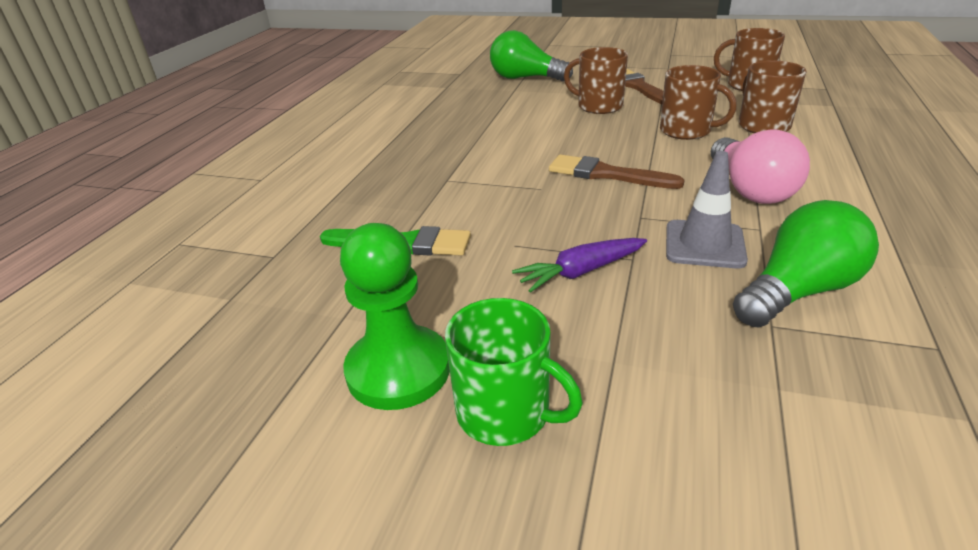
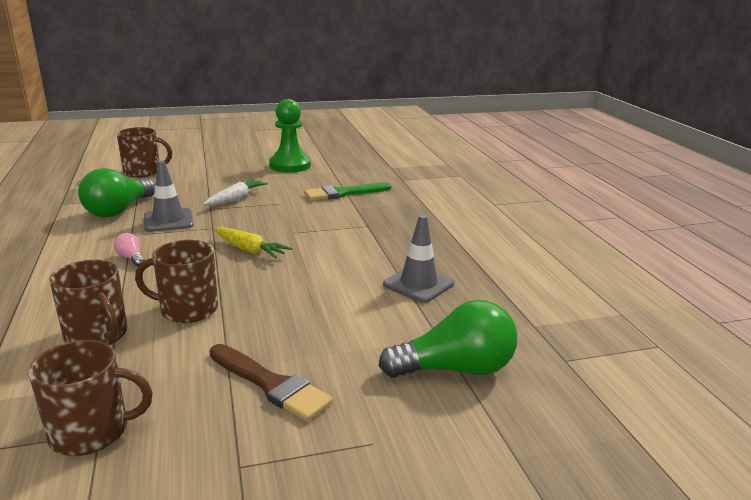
camera: 145 degrees right, 10 degrees down
green mug [445,298,583,446] -> none
purple carrot [512,238,647,293] -> white carrot [203,179,268,206]
brown brush [549,154,685,189] -> yellow carrot [214,227,292,258]
brown mug [564,47,628,114] -> brown mug moved to [117,127,172,178]
pink light bulb [711,130,810,204] -> pink light bulb [114,233,145,267], size x0.44
none -> grey traffic cone [383,215,454,303]

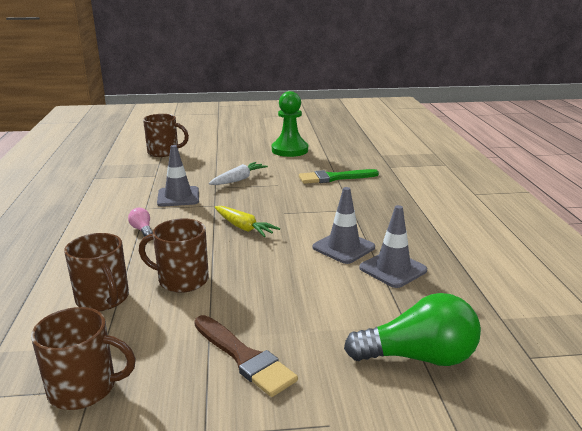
camera: 10 degrees right, 0 degrees up
green light bulb [78,168,155,218] -> none
none -> grey traffic cone [313,187,375,264]

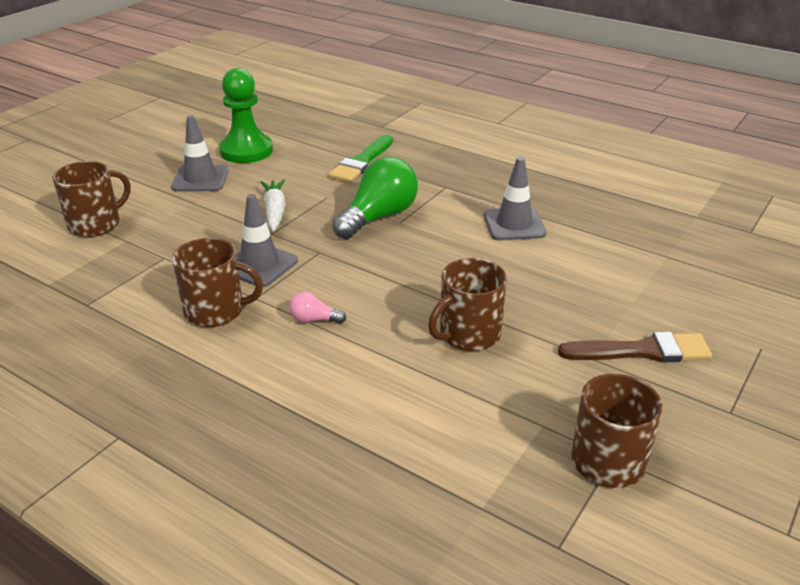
camera: 50 degrees left, 10 degrees up
brown mug [64,233,129,311] -> brown mug moved to [172,238,263,327]
yellow carrot [215,206,280,237] -> none
green light bulb [344,293,481,366] -> green light bulb moved to [332,157,418,239]
grey traffic cone [359,205,427,288] -> grey traffic cone moved to [171,115,229,192]

